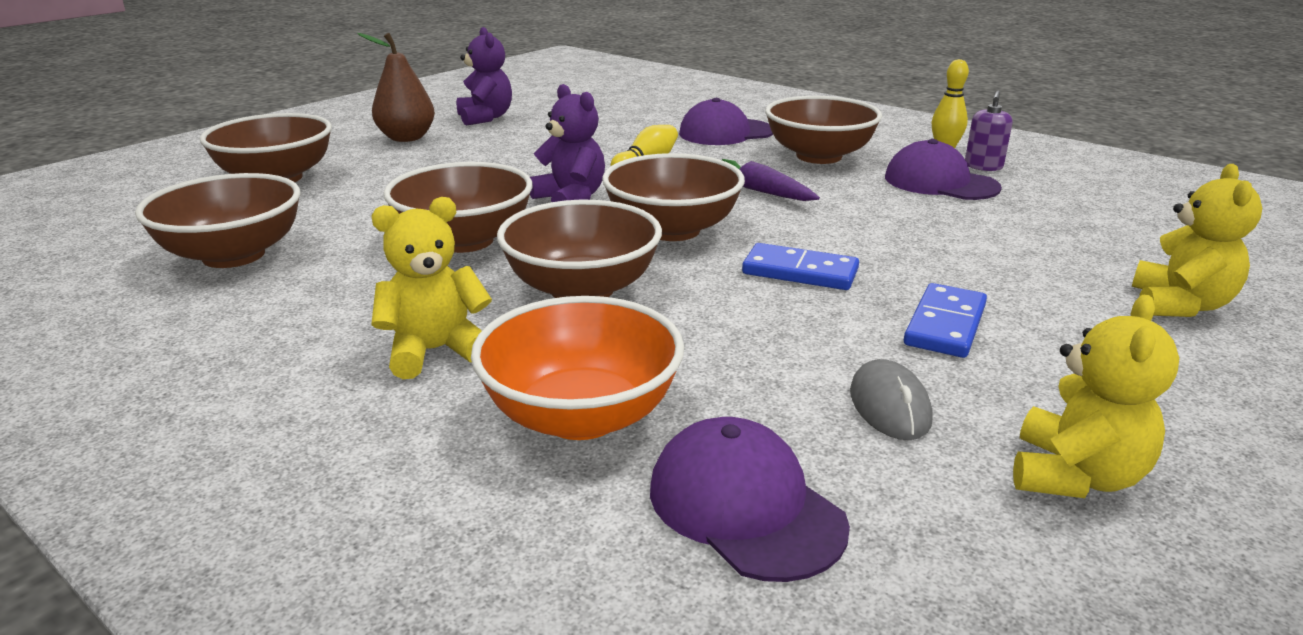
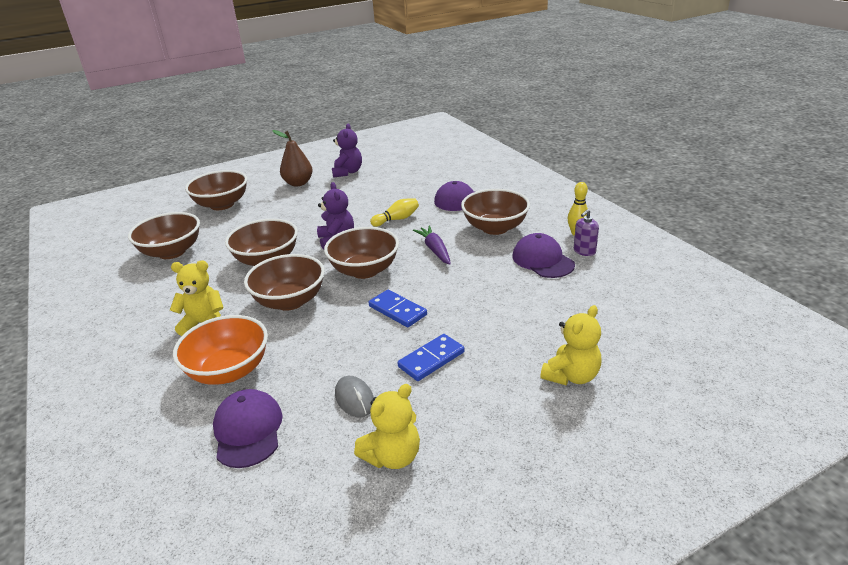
camera: 25 degrees right, 5 degrees up
grey mouse [850,359,932,440] -> grey mouse turned 45 degrees counterclockwise [335,376,374,417]

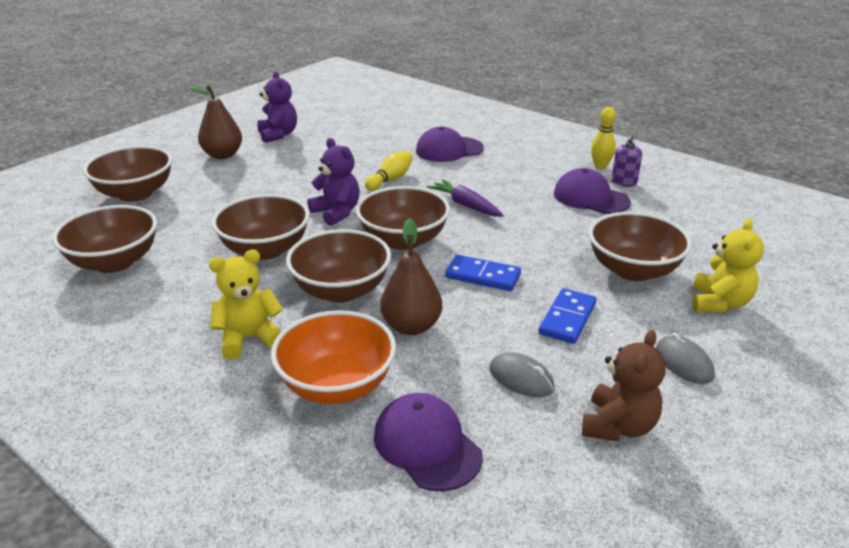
camera: 25 degrees left, 0 degrees up
yellow teddy bear [354,384,420,469] -> brown teddy bear [582,330,666,441]
brown bowl [461,189,530,235] -> brown bowl moved to [589,212,692,281]
none -> brown pear [380,218,442,335]
none -> grey mouse [656,333,715,384]

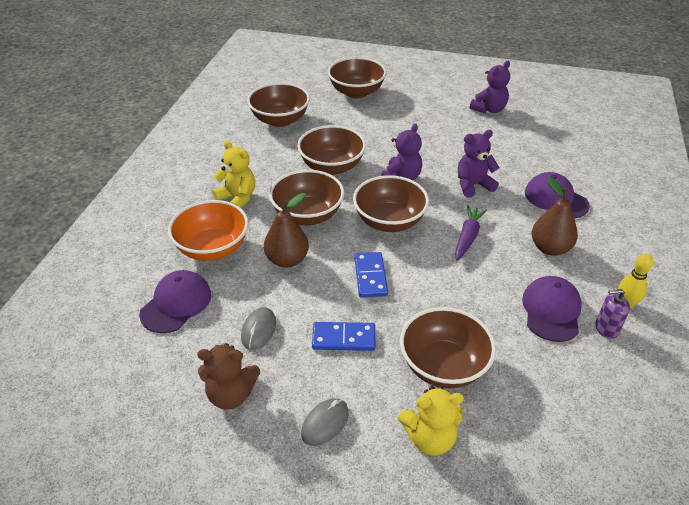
camera: 65 degrees right, 10 degrees up
brown pear [187,85,242,159] -> brown pear moved to [532,177,578,256]
yellow bowling pin [365,151,413,191] -> purple teddy bear [458,130,500,198]

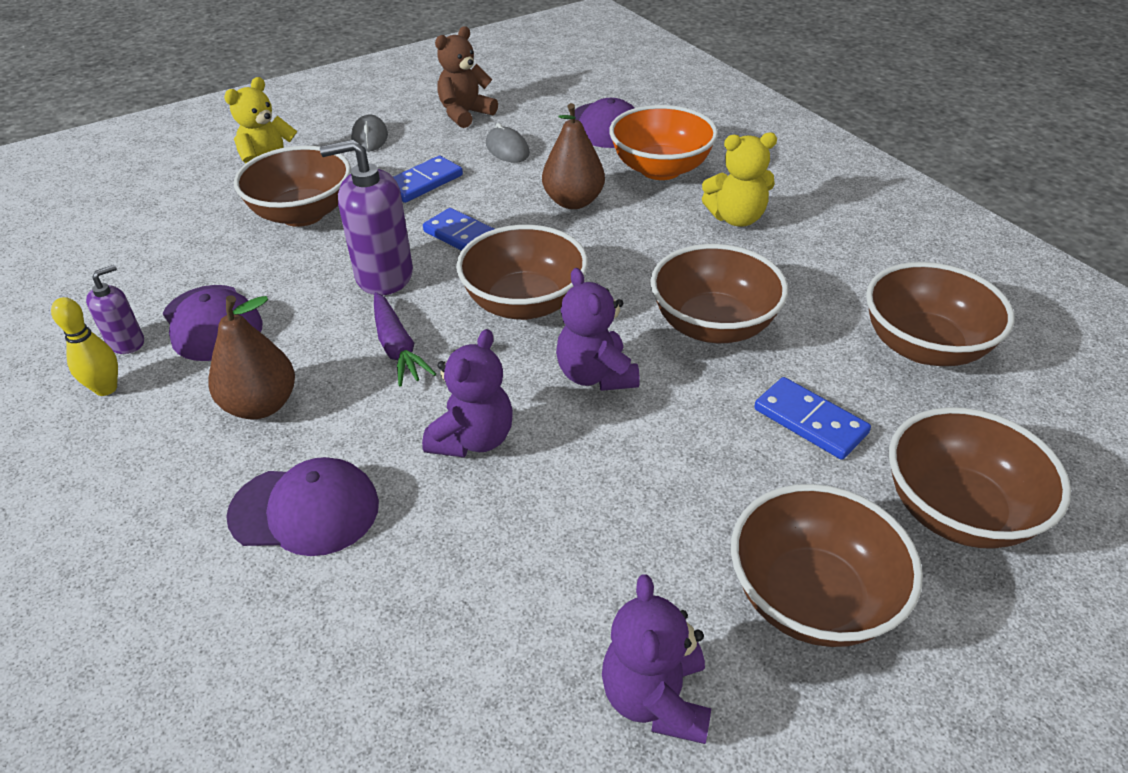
camera: 135 degrees right, 0 degrees up
brown bowl [269,170,344,225] -> brown bowl moved to [731,484,923,647]
none -> purple soap dispenser [320,139,413,295]
none -> blue domino [754,377,871,460]

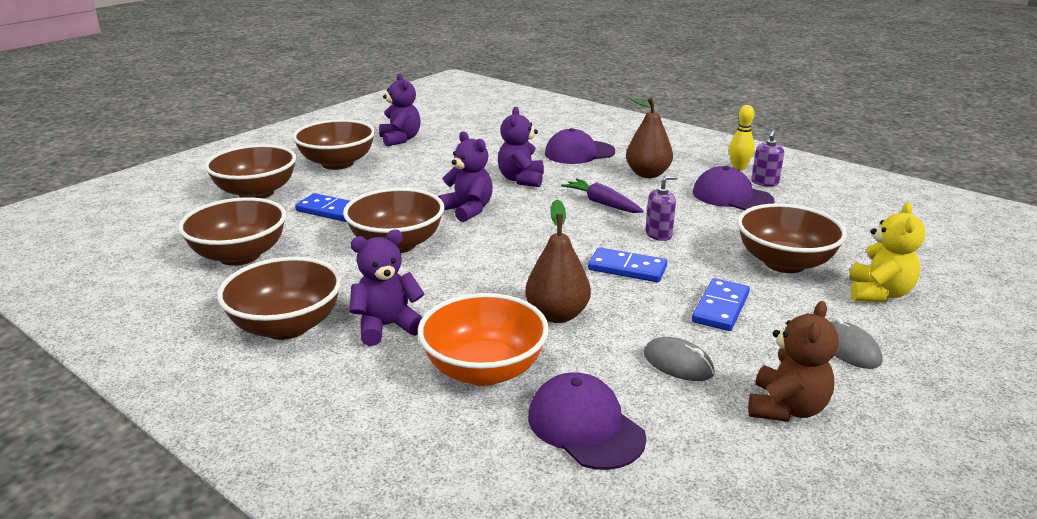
camera: 160 degrees right, 15 degrees down
purple soap dispenser [320,139,413,295] -> purple soap dispenser [645,176,678,241], size x0.54
brown bowl [456,225,588,320] -> brown bowl moved to [217,257,342,340]
yellow teddy bear [702,132,777,227] -> purple teddy bear [349,230,425,346]

